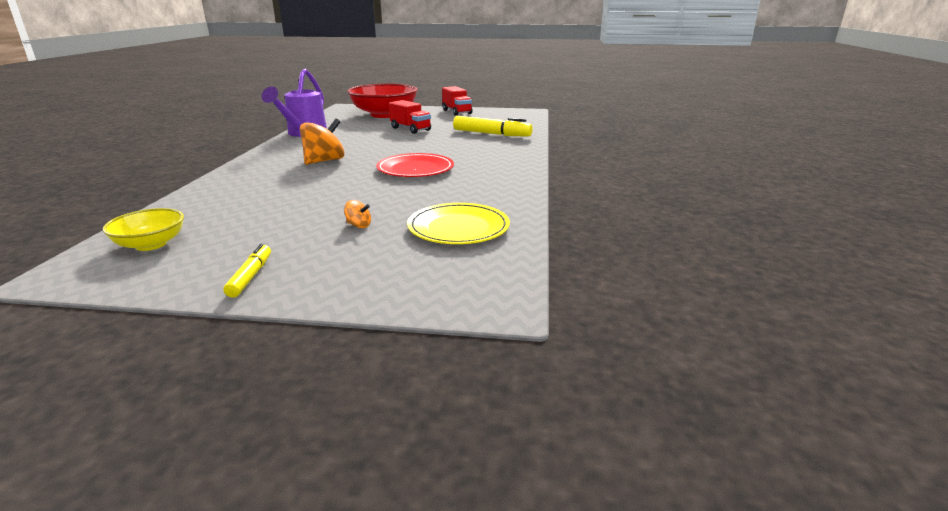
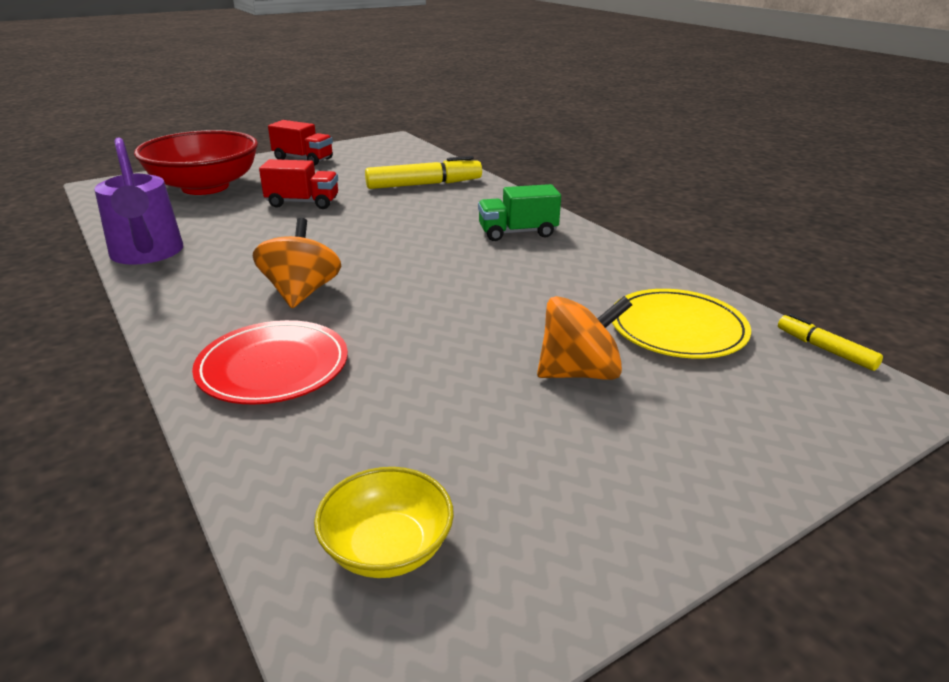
camera: 40 degrees left, 5 degrees up
yellow marker [224,244,271,298] -> yellow marker moved to [778,314,883,371]
orange spinning top [344,200,371,228] -> orange spinning top [537,296,632,380], size x2.19
red plate [376,153,454,177] -> red plate moved to [192,320,348,405]
none -> green truck [478,184,561,241]

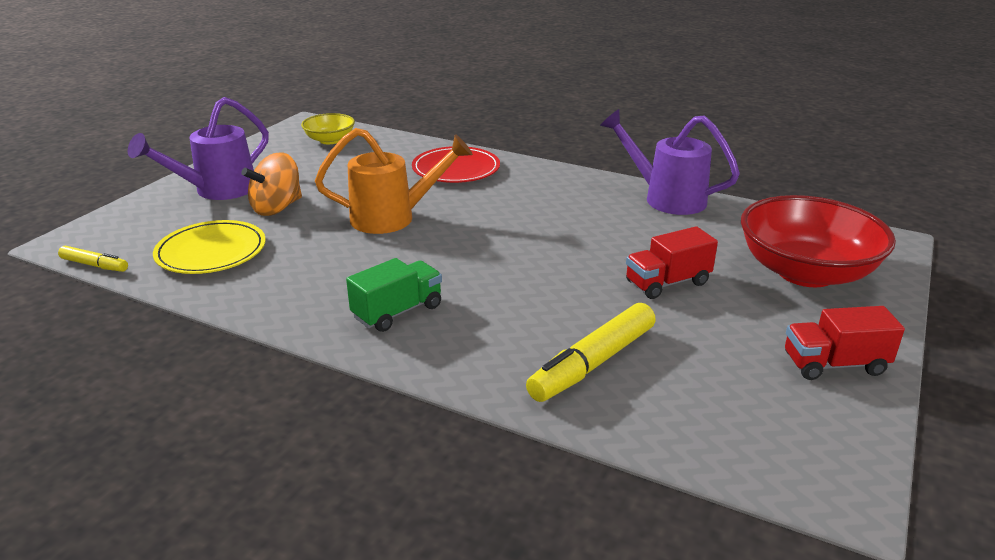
camera: 150 degrees right, 0 degrees up
orange spinning top [253,218,341,308] -> none
none -> purple watering can [128,97,269,200]
none -> orange watering can [315,128,473,234]

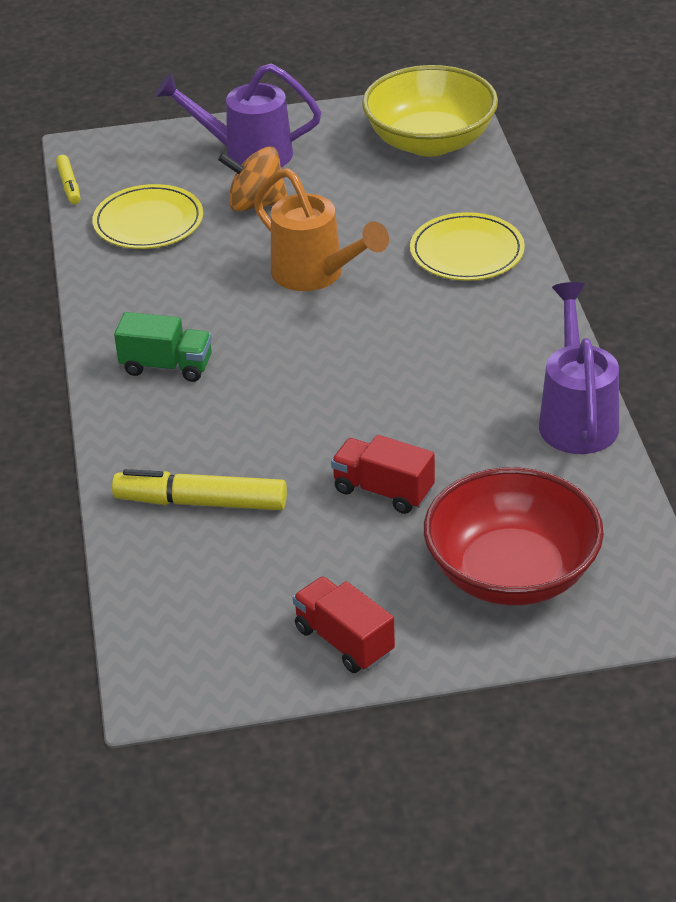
camera: 55 degrees right, 10 degrees up
yellow bowl [301,113,355,144] -> yellow bowl [362,65,498,156], size x1.97
red plate [412,146,500,183] -> yellow plate [410,212,525,281]

